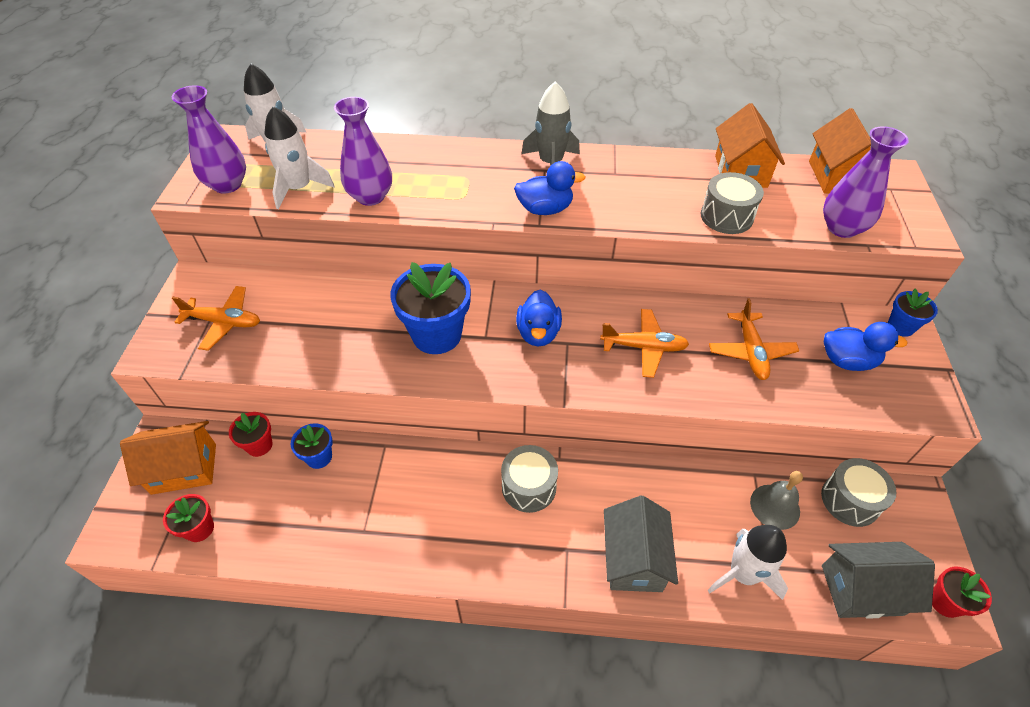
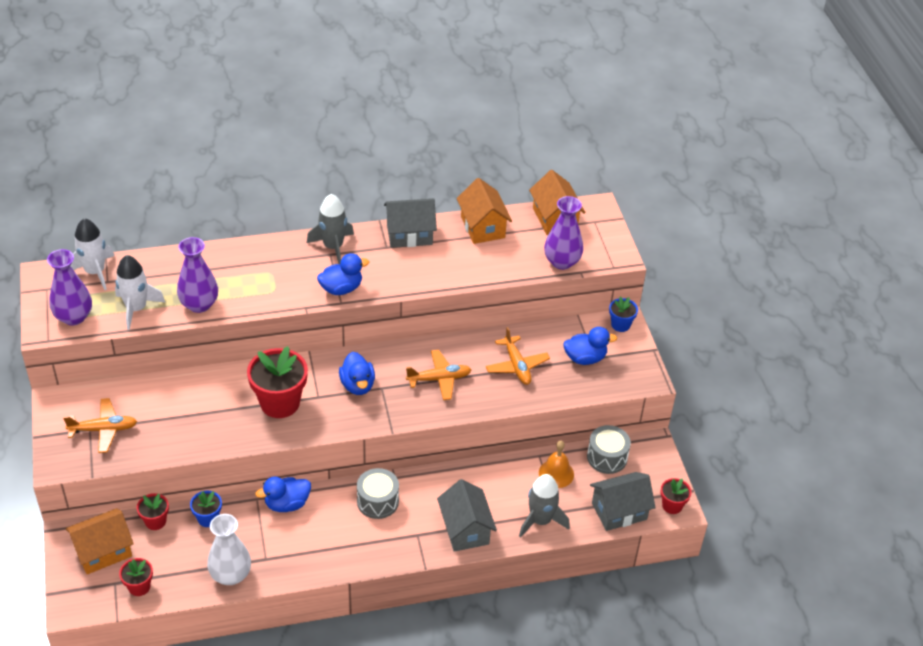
camera: 20 degrees left, 5 degrees down
blue flower pot [390,262,471,354] -> red flower pot [247,346,308,418]
grey drum [700,172,764,234] -> none
white rocket [708,525,788,600] -> grey rocket [519,474,570,538]
grey bell [750,471,803,530] -> orange bell [539,441,574,488]
none -> white vase [207,514,251,585]
none -> blue duck [255,477,311,512]
none -> grey house [384,198,437,248]

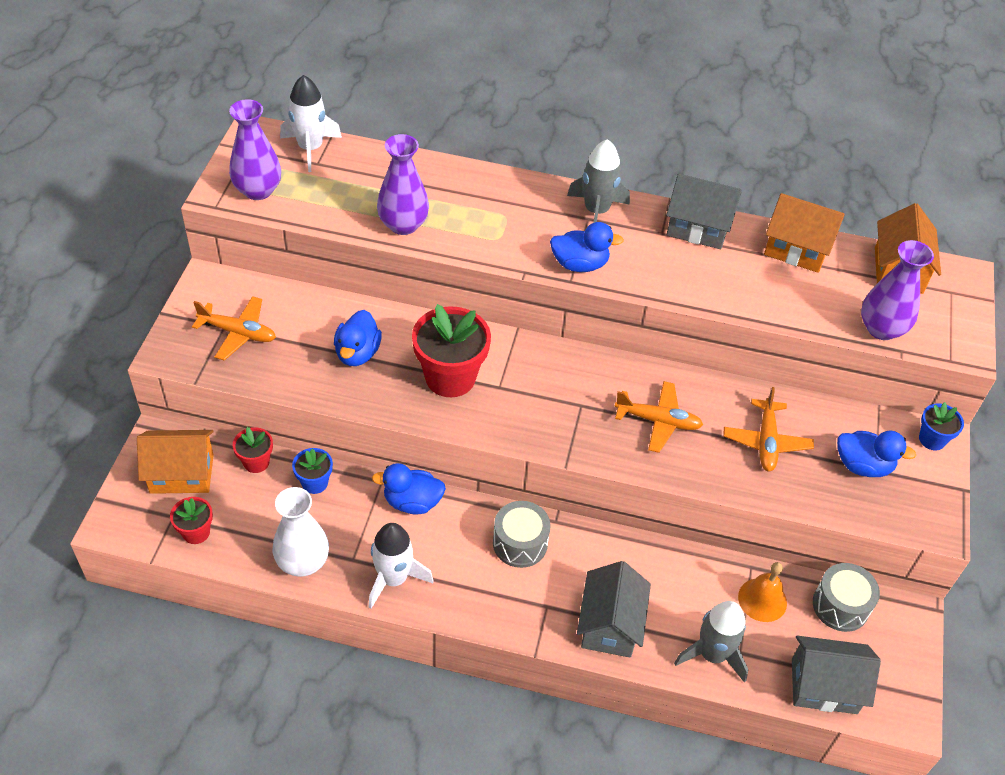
camera: 25 degrees right, 5 degrees up
white rocket [115,255,165,330] -> white rocket moved to [369,523,433,609]
blue duck [339,352,375,395] -> blue duck moved to [334,310,382,366]
orange house [457,178,512,244] -> orange house turned 75 degrees counterclockwise [764,193,845,273]
red flower pot [660,478,692,514] -> none

